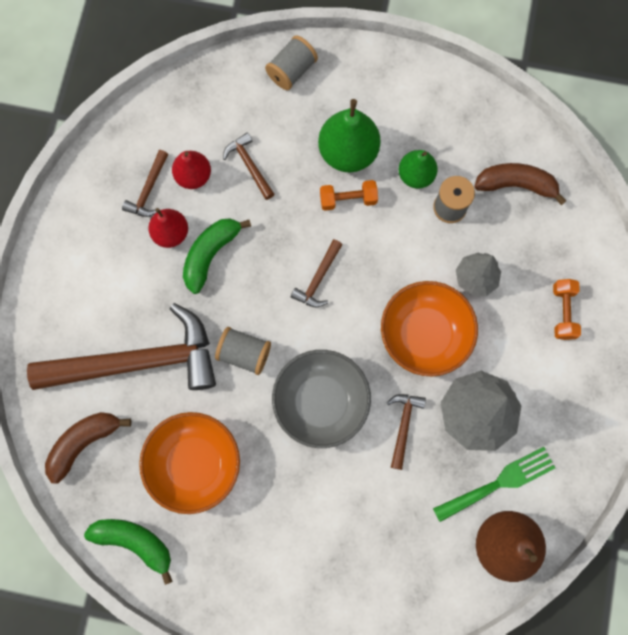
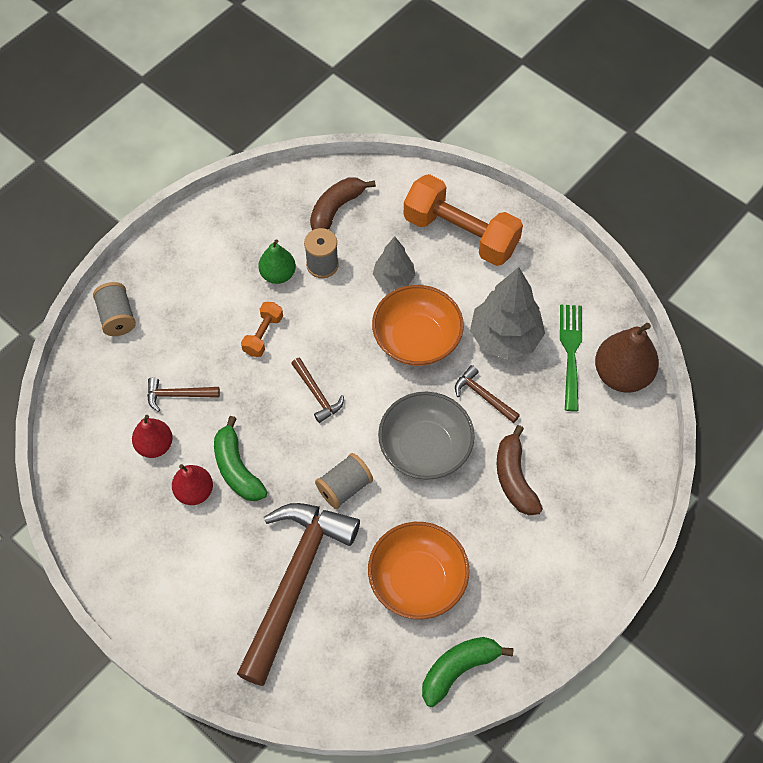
camera: 60 degrees left, 15 degrees down
brown banana [45,412,131,484] -> brown banana moved to [497,425,543,515]
brown hammer [122,150,168,217] -> none
green pear [318,99,380,172] -> none
orange dumbbell [553,279,581,340] -> orange dumbbell [404,174,523,266], size x2.16

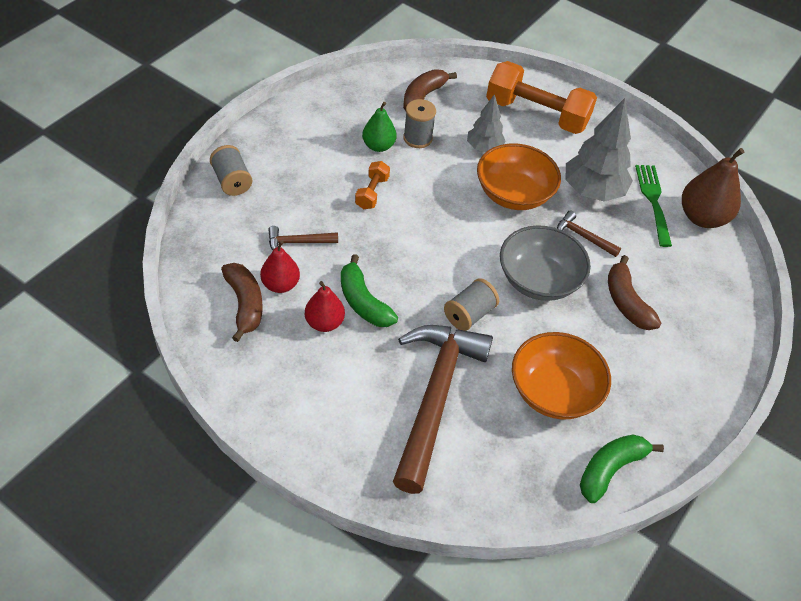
camera: 10 degrees left, 10 degrees down
brown hammer [291,358,344,423] -> none
none -> brown banana [221,263,263,342]

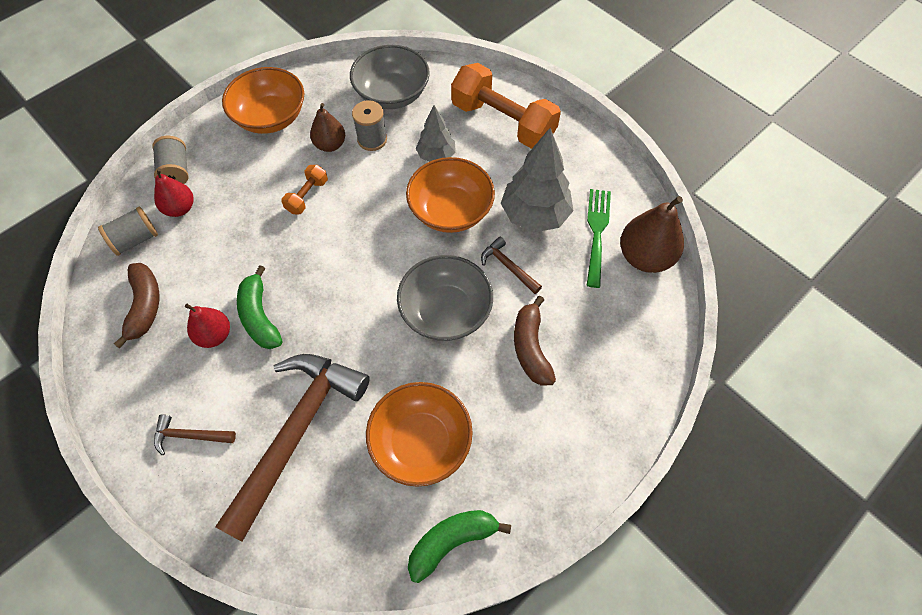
camera: 15 degrees right, 10 degrees up
red pear [260,241,300,293] -> red pear moved to [154,168,194,217]
brown hammer [268,226,338,250] -> brown hammer moved to [154,414,236,455]
green pear [362,102,397,152] -> brown pear [310,103,345,152]
brown banana [403,69,457,111] -> grey bowl [350,45,430,109]
grey spool [444,278,499,331] -> grey spool moved to [98,207,158,256]
none -> orange bowl [222,67,304,134]

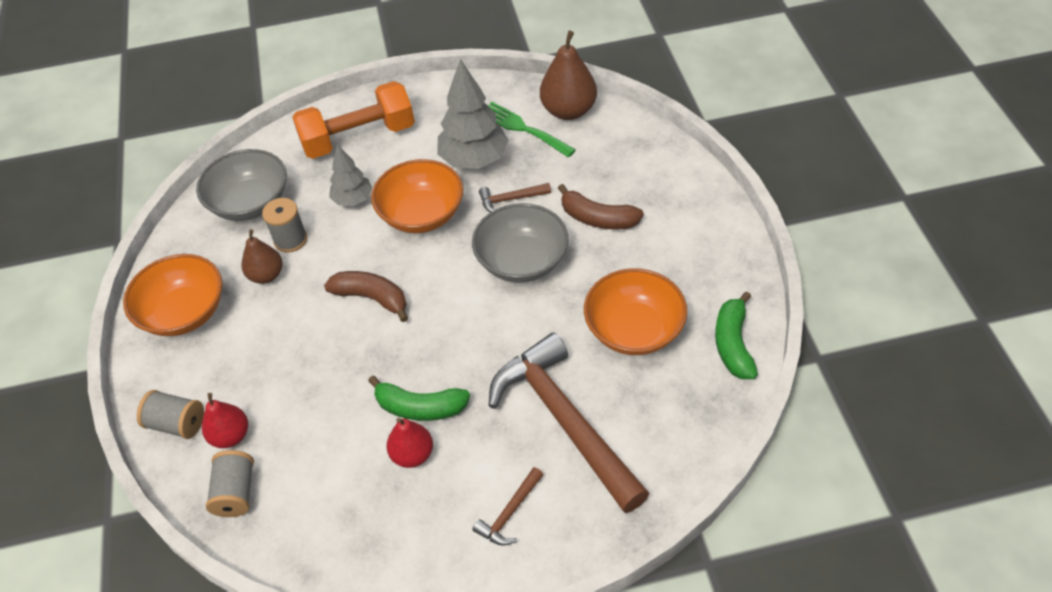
camera: 55 degrees left, 10 degrees down
brown banana [114,263,159,349] -> brown banana moved to [324,271,408,322]
orange dumbbell [281,165,328,215] -> none

